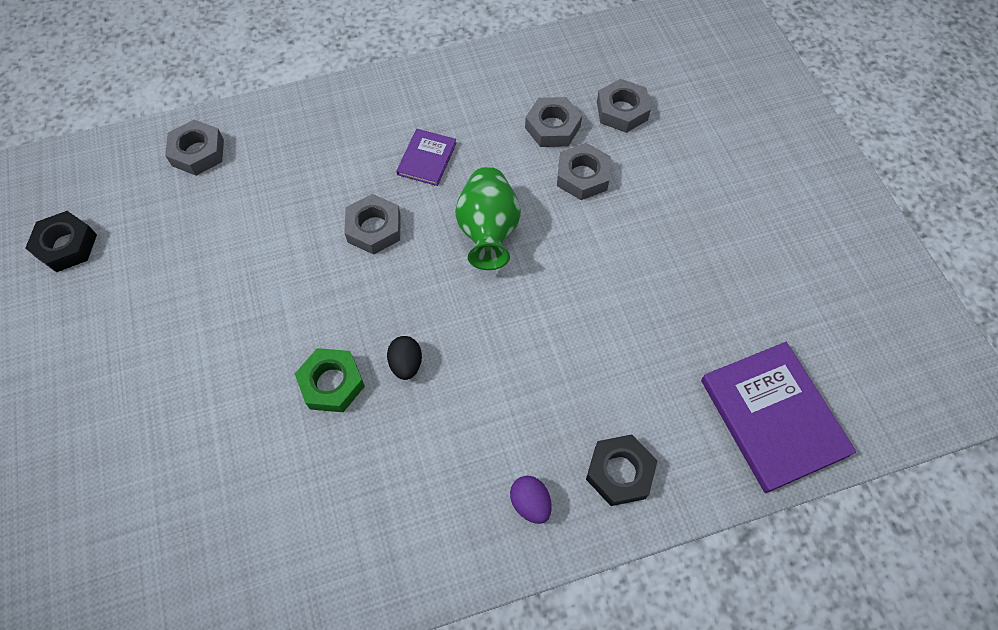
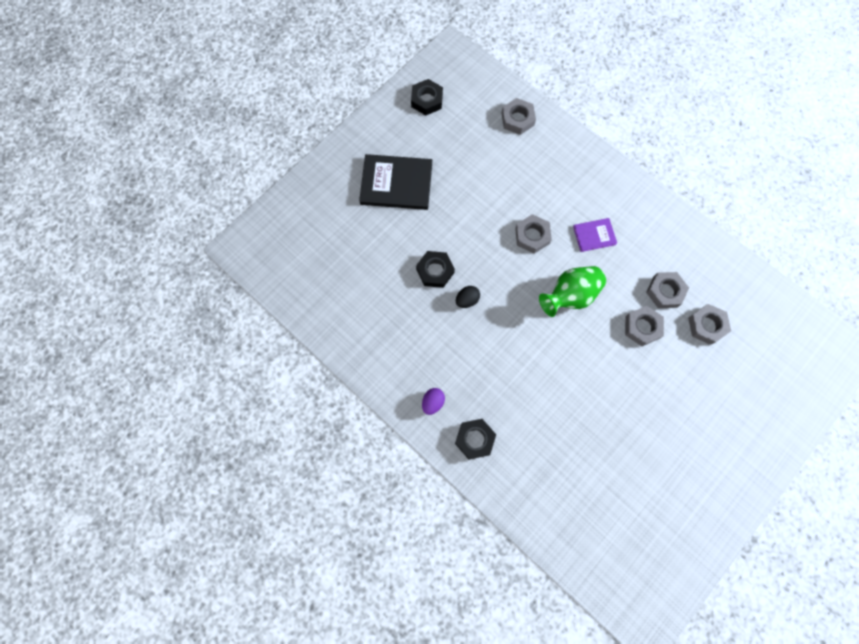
camera: 60 degrees right, 10 degrees up
green nut [295,348,365,412] -> black nut [416,251,455,288]
purple book [701,342,856,493] -> none
none -> black book [359,154,432,210]

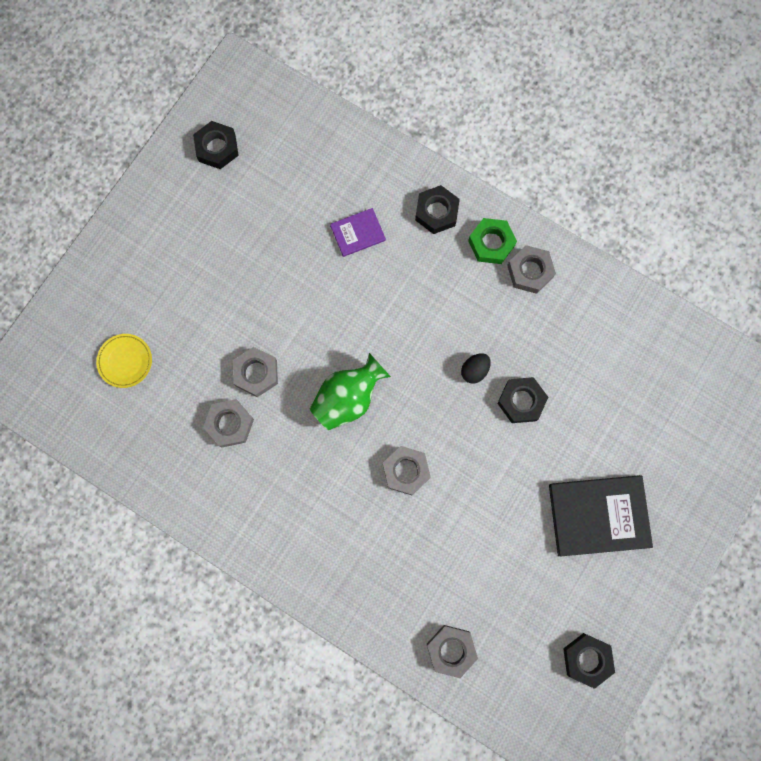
camera: 170 degrees right, 5 degrees up
purple egg [422,388,445,415] -> green nut [468,218,517,264]
purple book [573,218,617,252] -> purple book moved to [330,208,386,257]
grey nut [688,304,731,345] -> grey nut moved to [507,245,556,294]
none -> yellow plate [96,334,152,388]
none -> black nut [193,121,239,169]

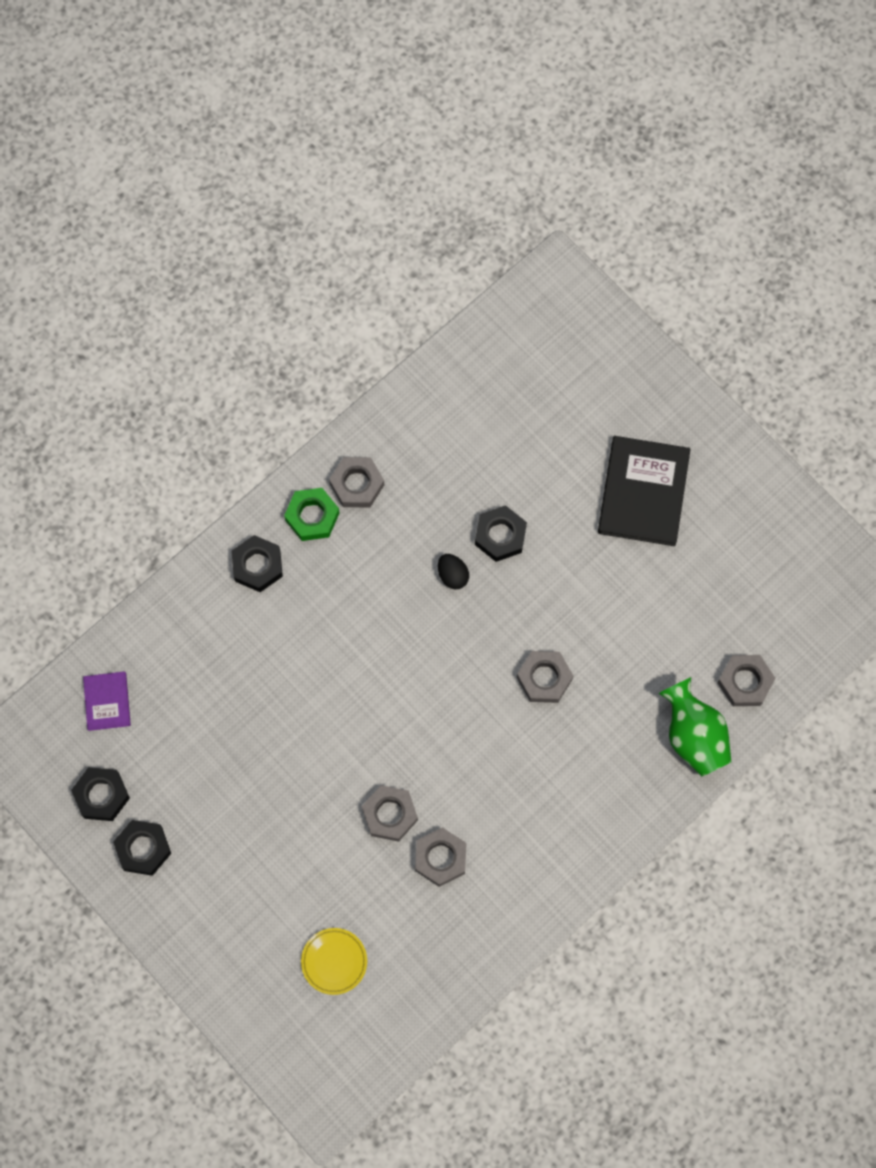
camera: 75 degrees left, 5 degrees down
green vase [310,353,391,430] -> green vase moved to [658,677,731,776]
purple book [330,208,386,257] -> purple book moved to [83,671,131,731]
black nut [563,633,615,689] -> black nut moved to [113,820,171,876]

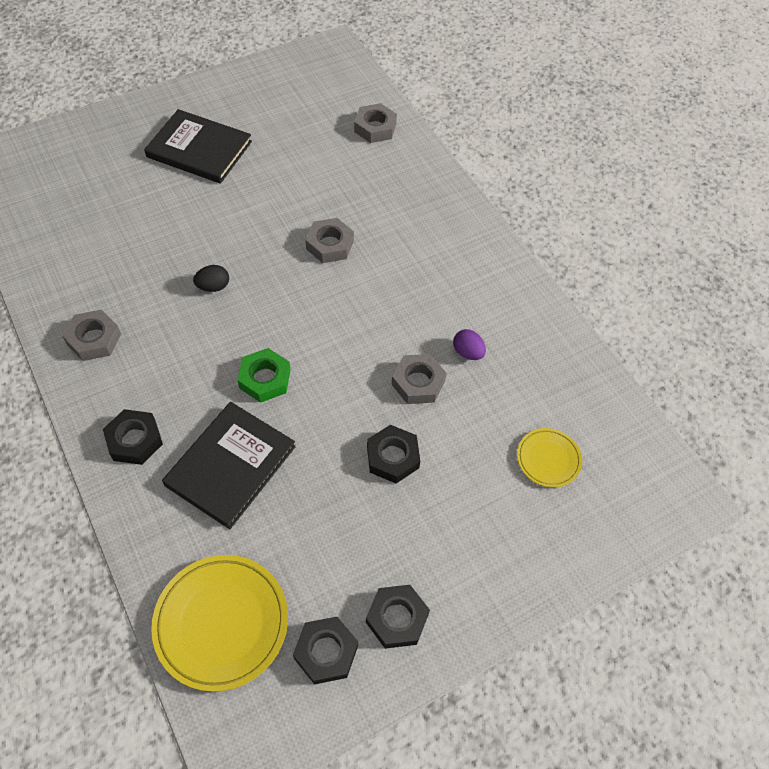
camera: 80 degrees left, 15 degrees down
purple book [83,671,131,731] -> yellow plate [151,555,288,692]
green nut [284,488,340,541] -> green nut moved to [237,348,290,403]
grey nut [415,827,467,887] -> purple egg [453,329,486,360]
black nut [475,505,527,562] -> black nut moved to [367,425,420,484]
green vase [658,677,731,776] -> none
none -> black book [162,402,296,529]

